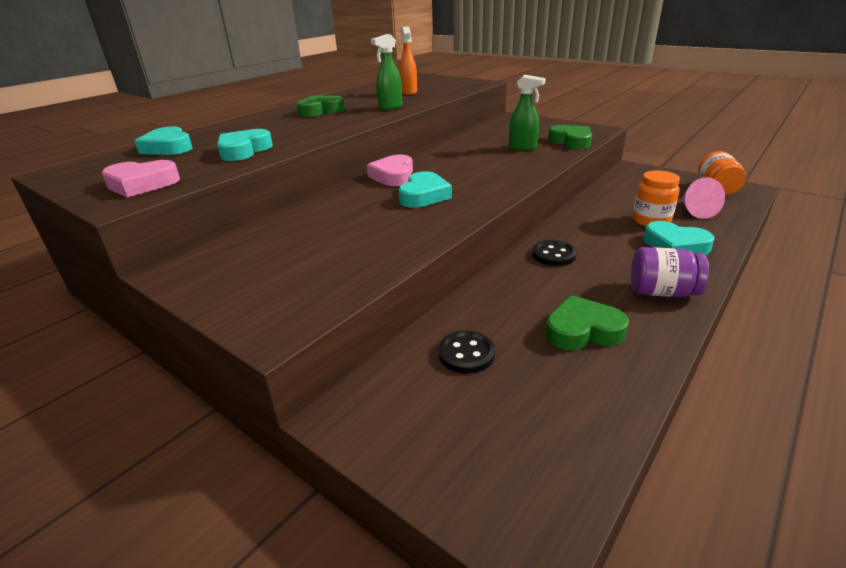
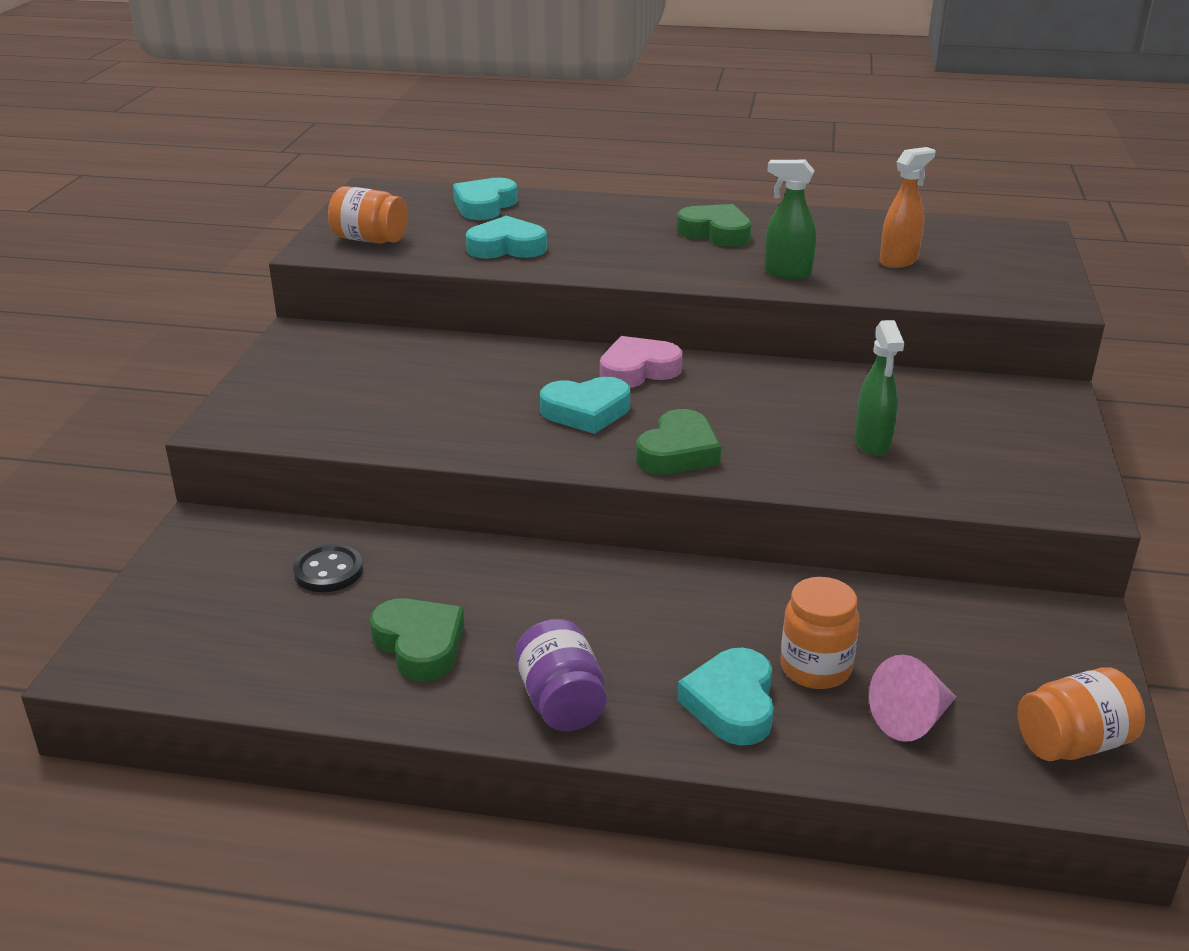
camera: 60 degrees right, 0 degrees up
pink heart [101,160,180,198] -> orange jar [328,186,408,244]
black button [532,240,577,266] -> none
green heart [548,125,592,149] -> green heart moved to [636,409,721,475]

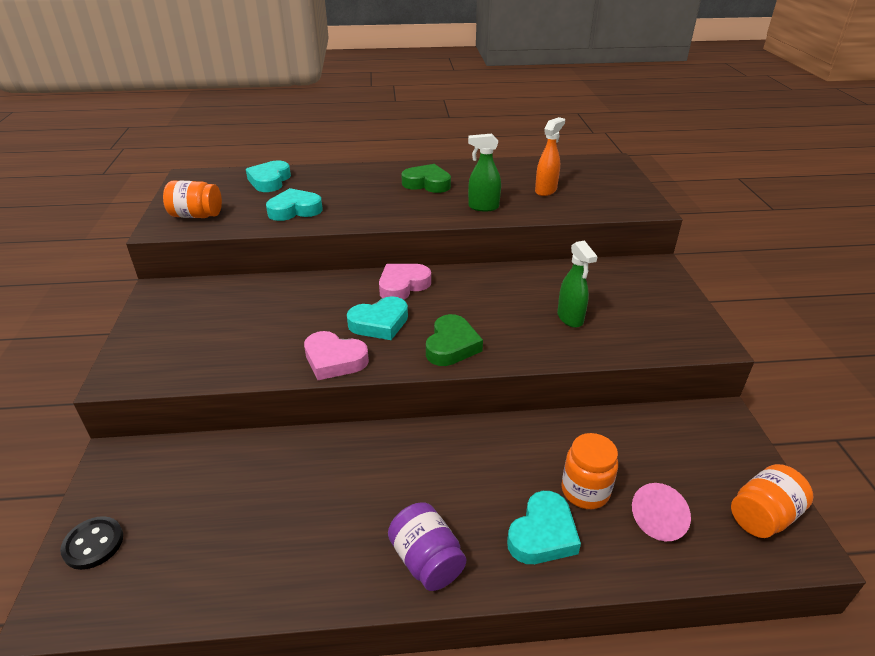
camera: 15 degrees left, 5 degrees up
black button [293,544,363,592] -> black button moved to [60,516,123,570]
green heart [370,598,464,681] -> none
turquoise heart [677,648,774,746] -> turquoise heart turned 135 degrees counterclockwise [507,491,581,564]
none -> pink heart [304,331,369,380]

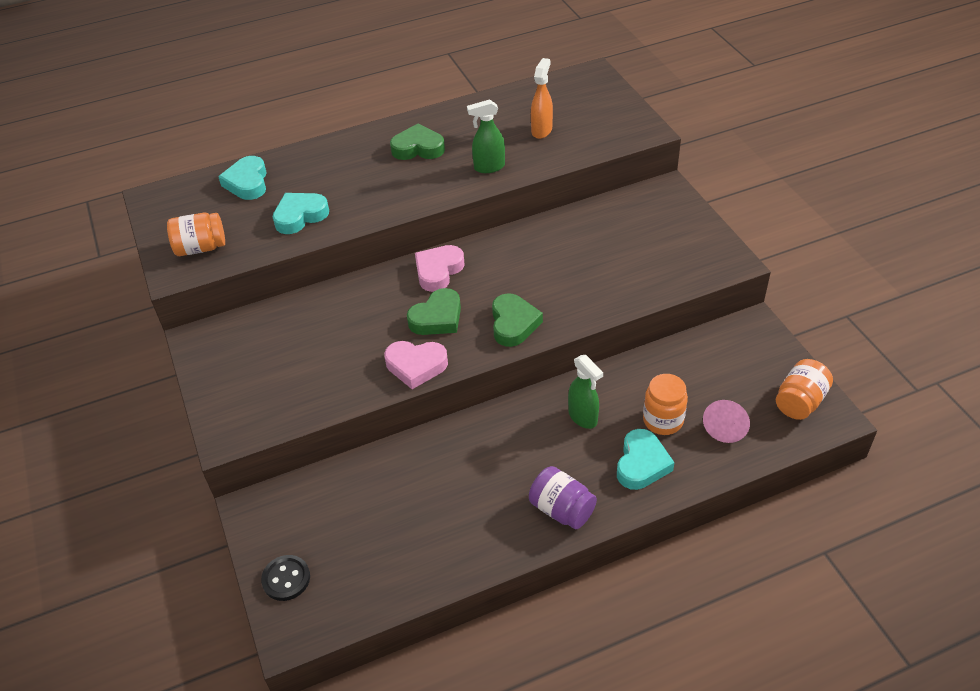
camera: 15 degrees left, 10 degrees up
turquoise heart [347,296,408,340] -> green heart [407,288,461,335]
green spray bottle [557,240,598,328] -> green spray bottle moved to [568,355,603,429]

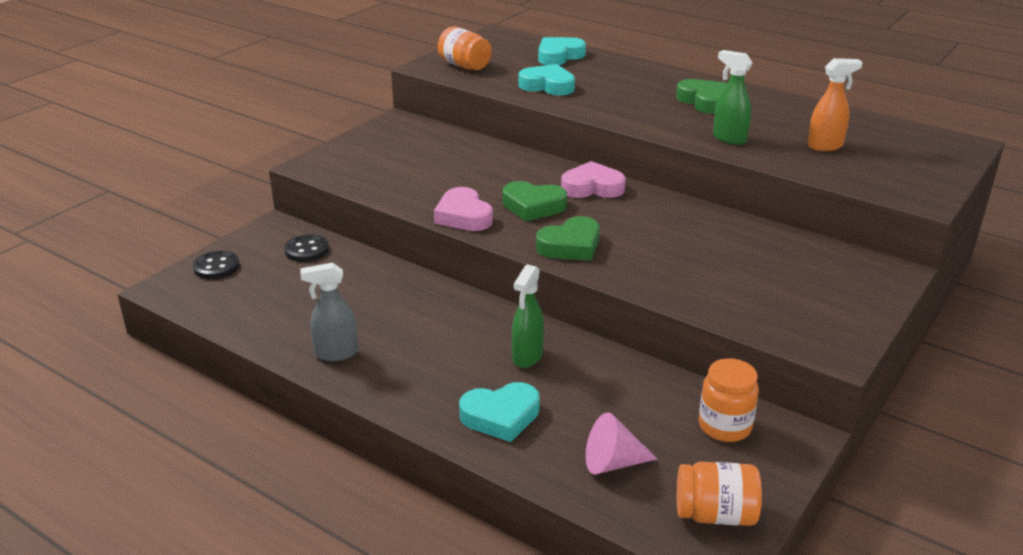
camera: 55 degrees right, 15 degrees down
purple jar [529,466,597,529] -> none
orange jar [643,374,688,435] -> orange jar moved to [699,358,759,442]
none -> black button [284,234,329,262]
none -> grey spray bottle [300,263,358,361]

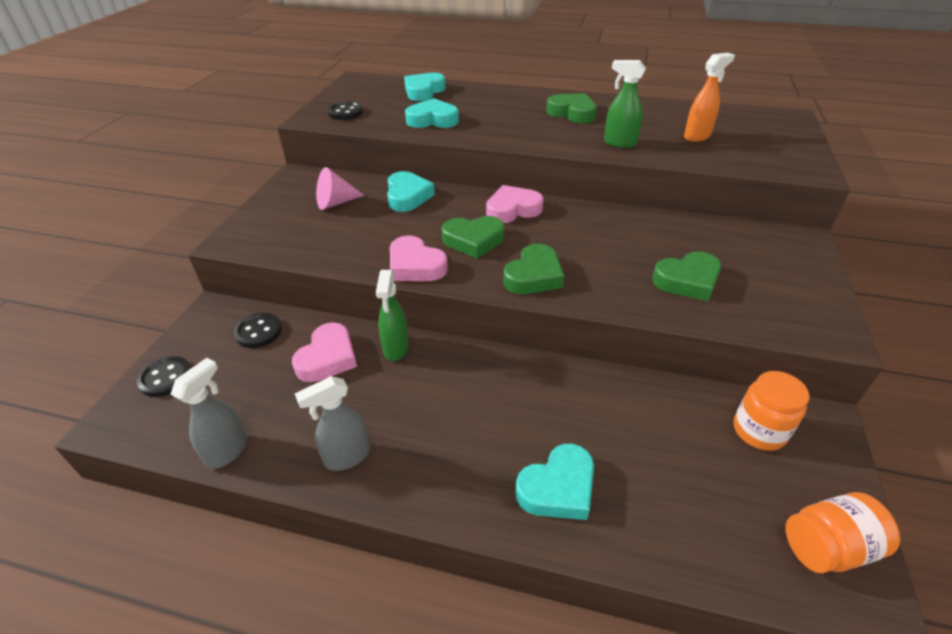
camera: 20 degrees left, 10 degrees up
orange jar [438,27,491,70] -> black button [327,101,363,120]
green spray bottle [512,265,544,368] -> green spray bottle moved to [376,270,409,361]
pink cone [586,412,657,474] -> pink cone moved to [316,167,365,210]
none -> grey spray bottle [171,358,247,469]
none -> pink heart [292,322,357,382]
none -> turquoise heart [387,171,435,212]
none -> green heart [652,251,721,301]

